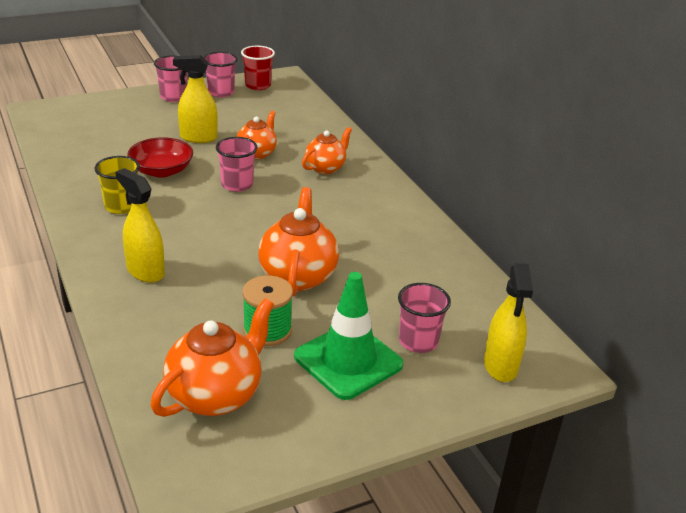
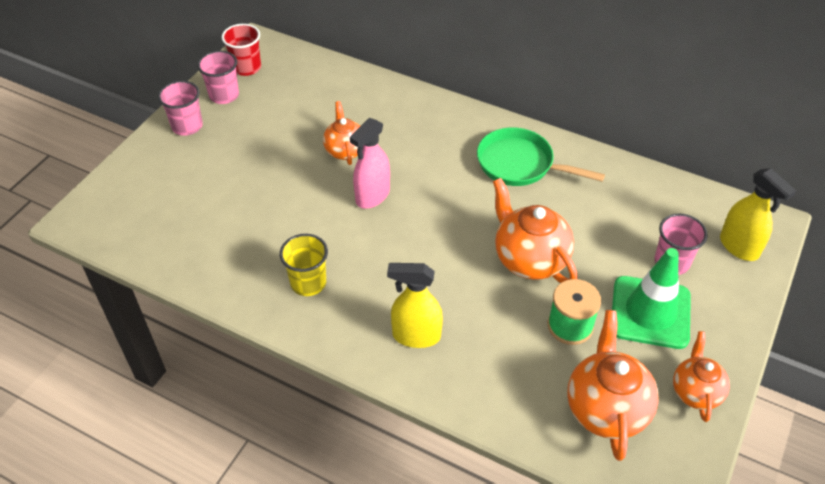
camera: 35 degrees left, 15 degrees up
red bowl [127,137,193,178] -> none
yellow spray bottle [173,55,218,143] -> none
pink cup [216,137,257,192] -> pink spray bottle [350,118,390,209]
orange teapot [302,127,352,174] -> orange teapot moved to [673,331,730,422]
none -> green pan [477,127,605,186]

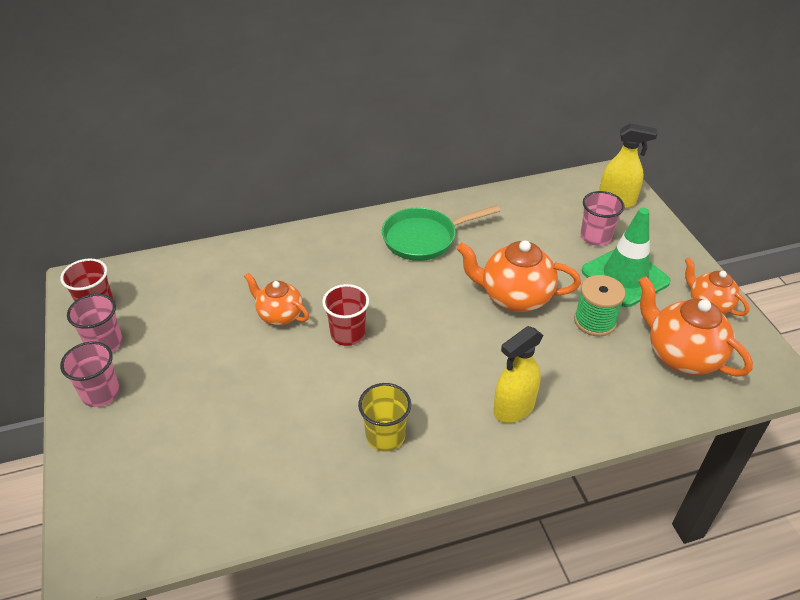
camera: 45 degrees left, 5 degrees down
pink spray bottle [350,118,390,209] -> red cup [322,284,369,346]

